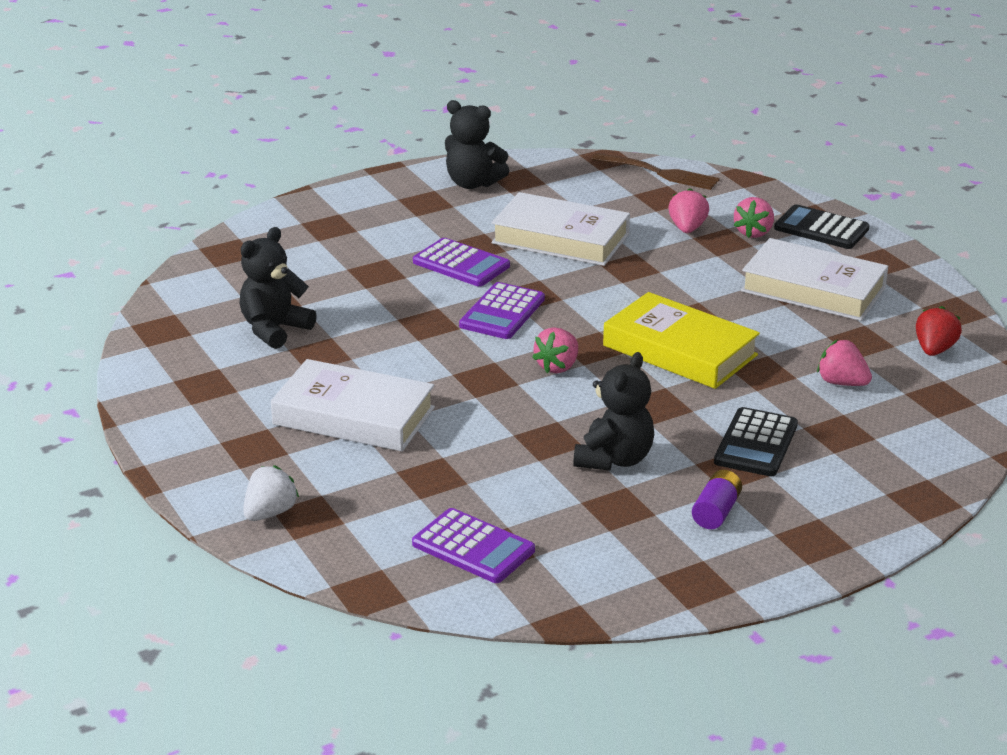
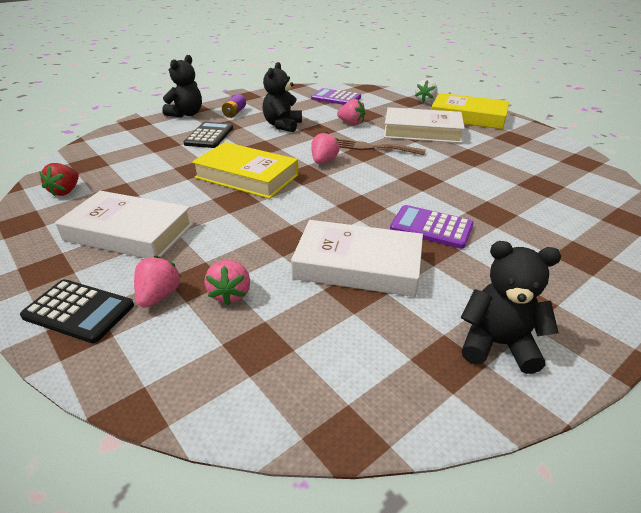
camera: 170 degrees right, 5 degrees up
black teddy bear [240,227,317,349] -> black teddy bear moved to [162,55,202,117]
purple calculator [459,282,545,339] -> none
brown fork [592,153,720,190] -> brown fork moved to [338,139,426,155]
pink strawberry [817,340,872,386] -> pink strawberry moved to [337,99,365,125]
none -> yellow book [431,93,509,129]

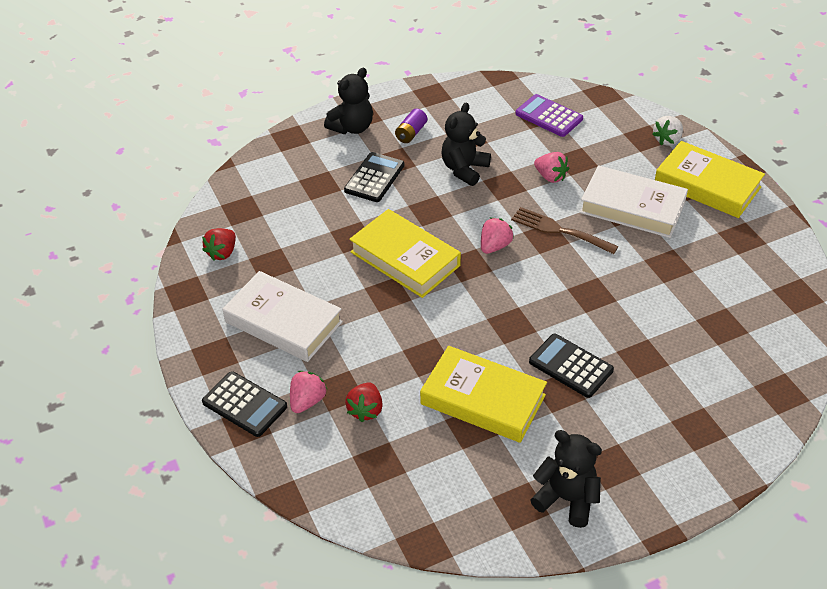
camera: 15 degrees right, 10 degrees up
pink strawberry [204,260,250,305] -> red strawberry [345,382,383,422]
white book [291,220,423,297] -> yellow book [420,346,547,443]
purple calculator [390,205,474,249] -> black calculator [529,334,614,398]

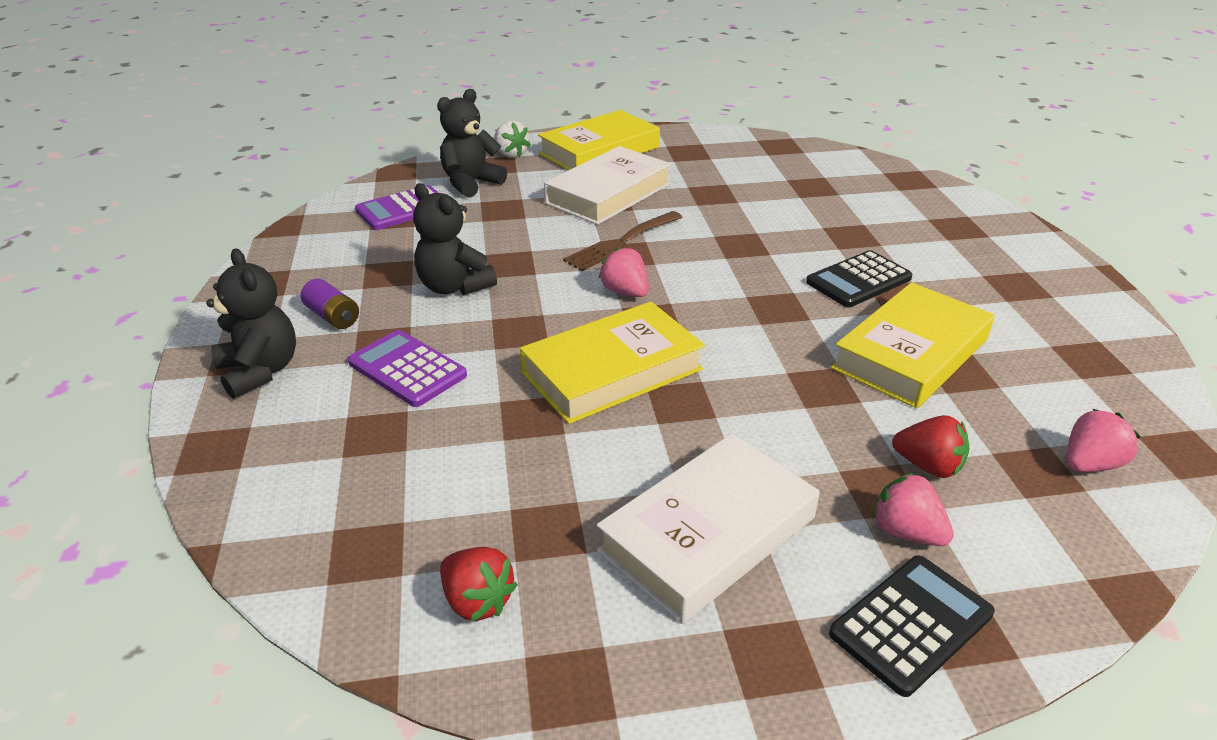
camera: 75 degrees left, 10 degrees down
black calculator [344,152,404,202] -> purple calculator [348,330,467,407]
black teddy bear [530,430,602,528] -> black teddy bear moved to [437,89,507,198]
pink strawberry [534,152,569,183] -> pink strawberry moved to [1066,409,1141,472]

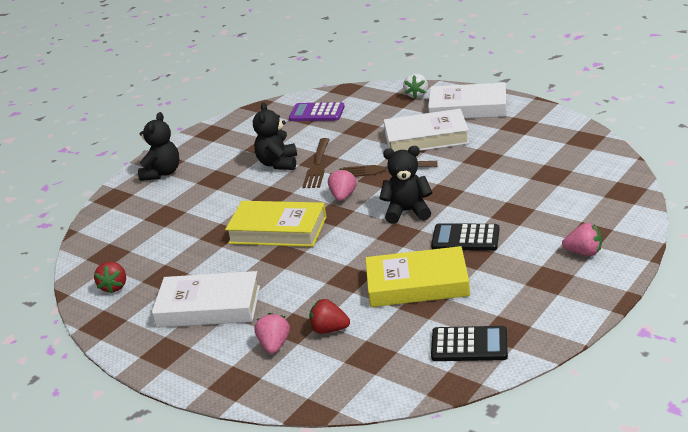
camera: 50 degrees right, 5 degrees down
purple battery [301,279,359,329] -> none
purple calculator [348,330,467,407] -> none
black teddy bear [437,89,507,198] -> black teddy bear moved to [380,146,433,224]
yellow book [538,110,660,170] -> white book [428,82,507,119]
black calculator [829,555,995,697] -> black calculator moved to [431,326,508,361]
red strawberry [892,415,969,478] -> red strawberry turned 120 degrees clockwise [309,299,350,334]
pink strawberry [1066,409,1141,472] -> pink strawberry moved to [562,223,602,256]
none -> brown fork [302,138,330,188]

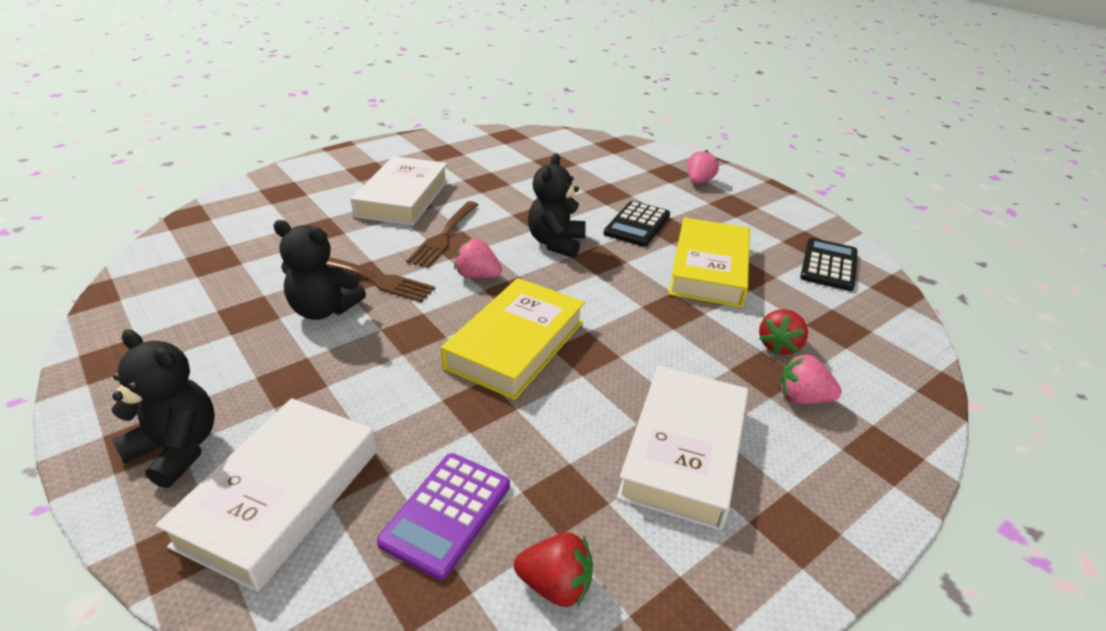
camera: 80 degrees left, 5 degrees up
purple calculator [289,102,345,121] -> purple calculator moved to [377,453,510,580]
white strawberry [403,73,428,99] -> none
white book [428,82,507,119] -> white book moved to [155,398,377,592]

